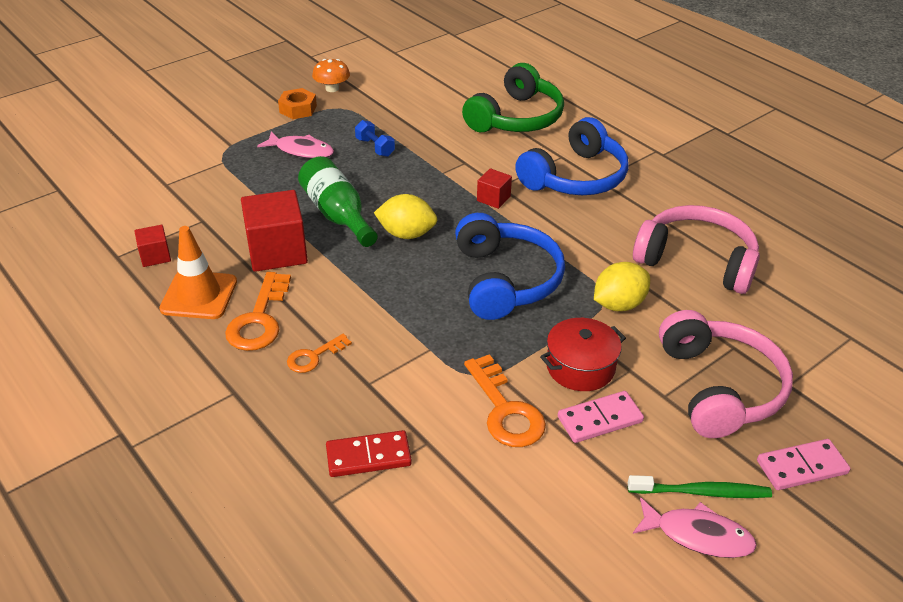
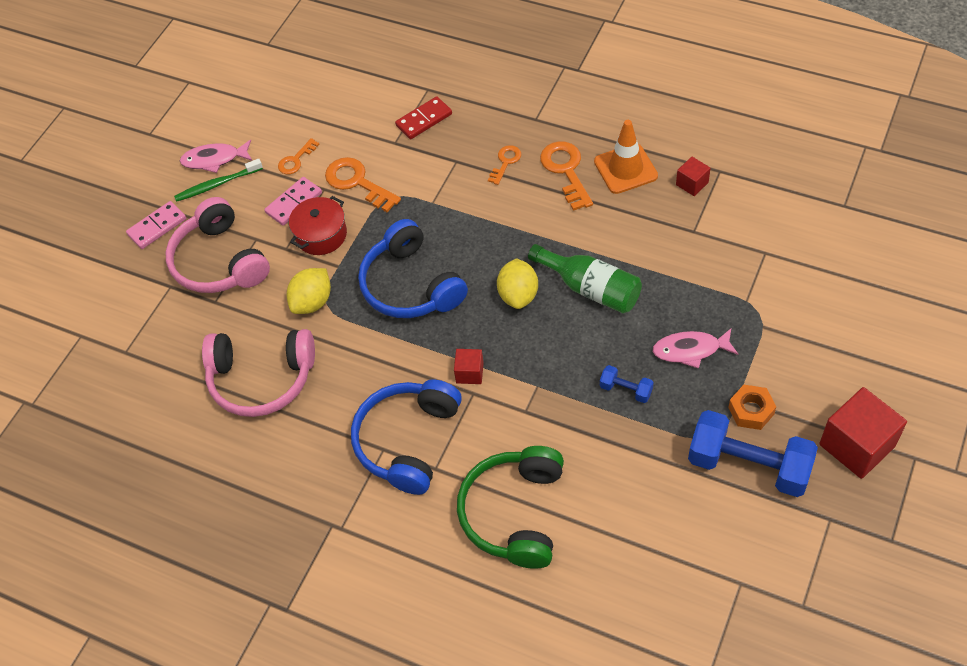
camera: 160 degrees right, 15 degrees up
red cube [241,190,308,272] -> red cube moved to [819,387,907,479]
orange mushroom [312,59,350,92] -> blue dumbbell [688,410,818,497]
yellow lemon [374,194,437,239] -> yellow lemon turned 75 degrees counterclockwise [497,258,538,309]
none -> orange key [278,138,320,174]

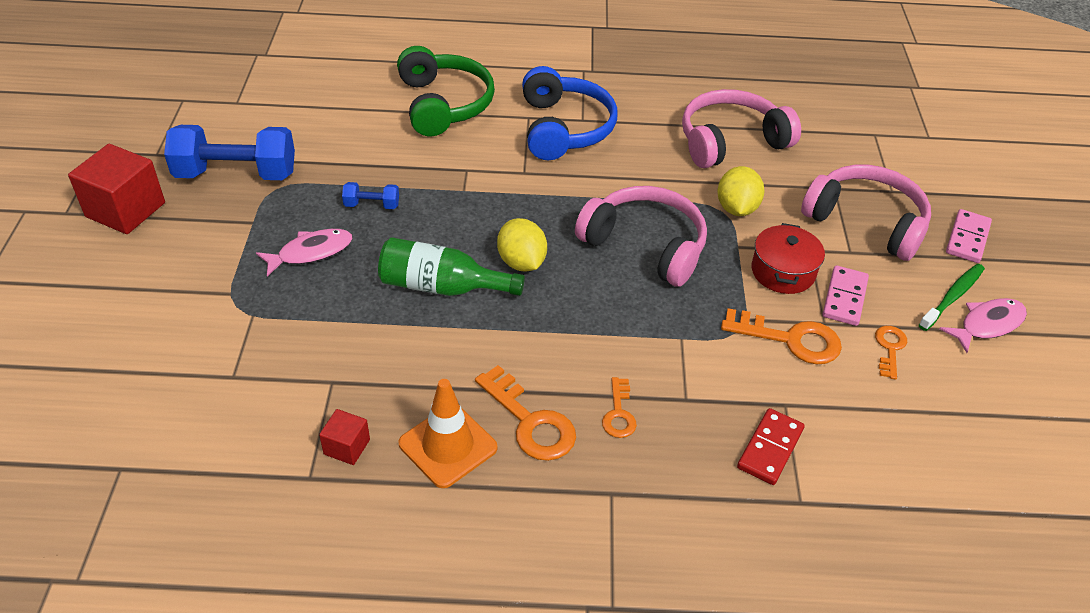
camera: 150 degrees right, 10 degrees down
blue headphones [358,219,468,318] -> pink headphones [575,186,707,287]
red cube [454,349,484,384] -> none
orange nut [728,385,776,430] -> none

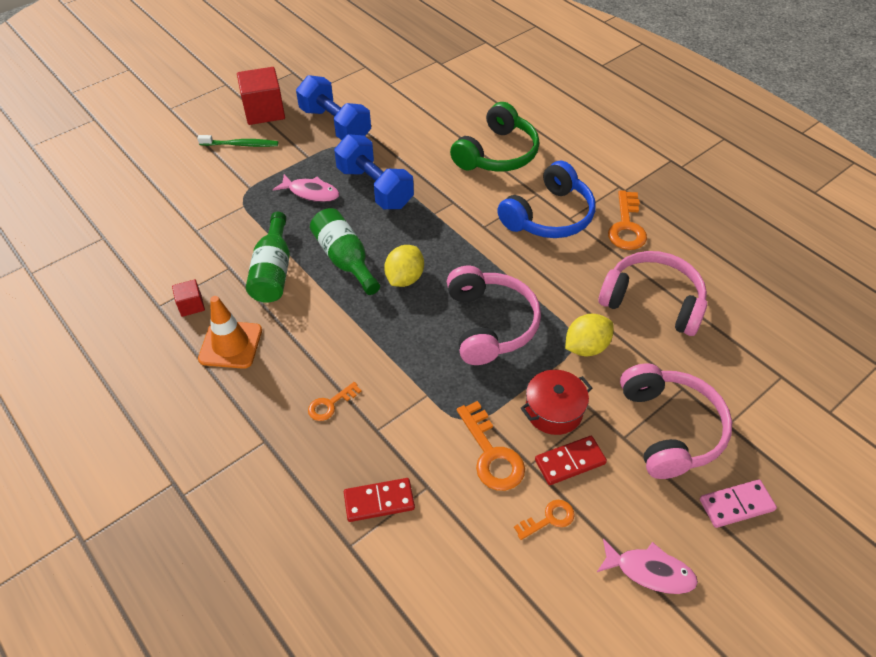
camera: 50 degrees right, 5 degrees up
blue dumbbell [342,182,399,209] -> blue dumbbell [334,134,414,209], size x2.21
orange key [475,365,576,461] -> orange key moved to [608,190,647,250]
pink domino [823,265,869,326] -> red domino [535,436,607,485]
green toothbrush [919,264,985,331] -> green toothbrush moved to [197,135,278,147]
none -> green bottle [246,212,290,303]

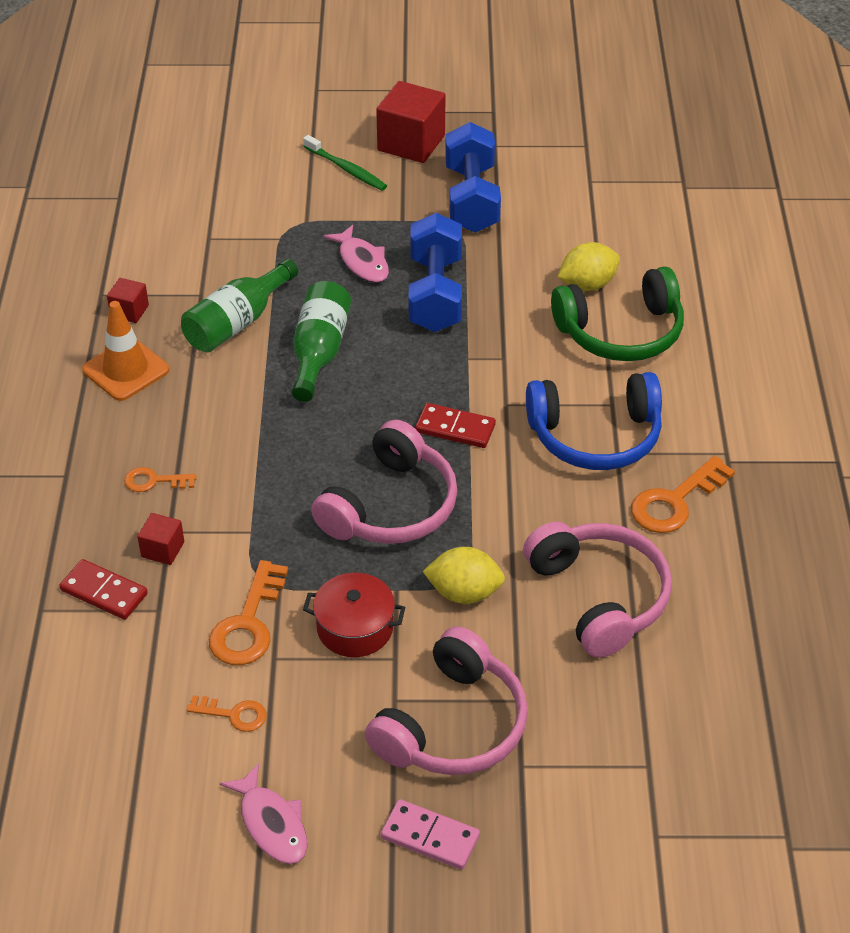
camera: 40 degrees right, 5 degrees down
yellow lemon [384,245,424,287] -> yellow lemon moved to [558,242,620,291]
red domino [535,436,607,485] -> red domino moved to [415,403,496,448]
none -> red cube [137,513,184,565]

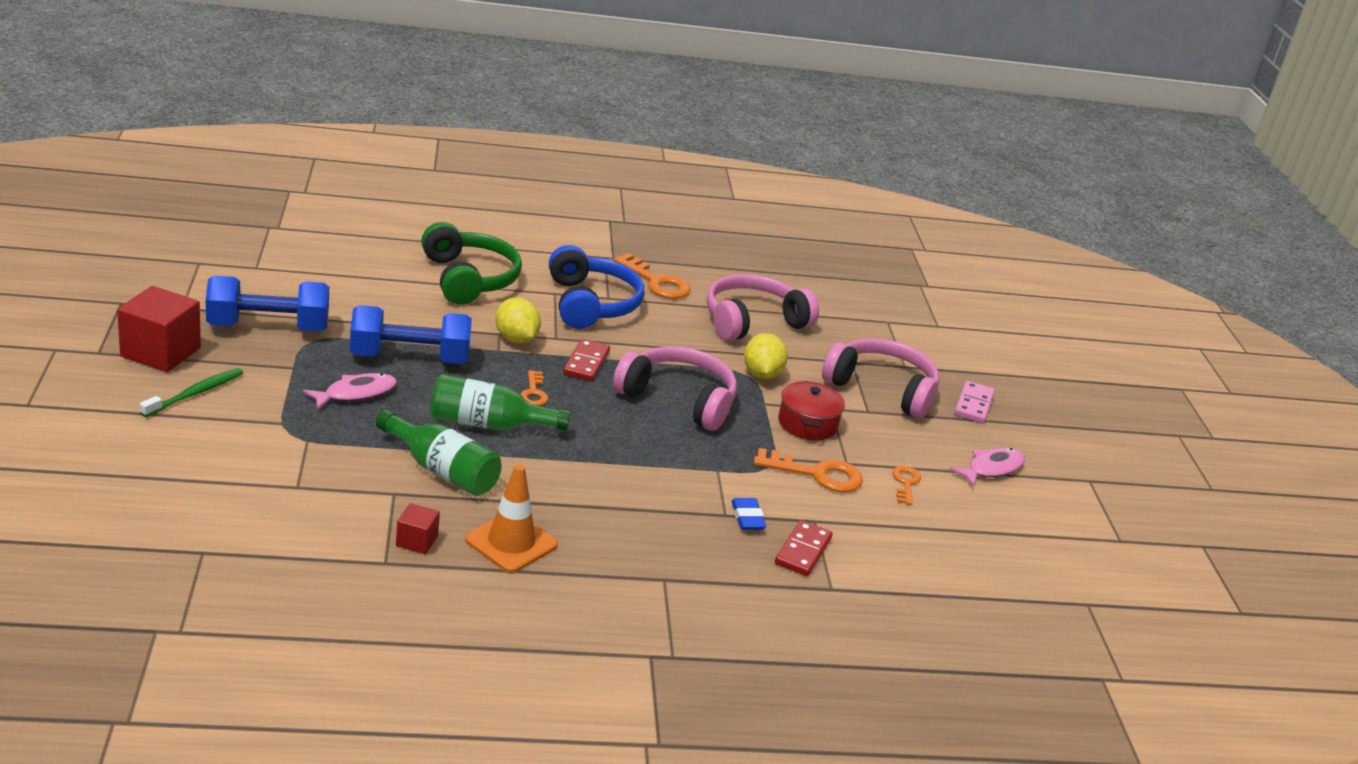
camera: 100 degrees left, 15 degrees down
orange key [124,467,197,492] -> orange key moved to [520,370,548,406]
red cube [137,513,184,565] -> blue eraser [731,498,766,530]
yellow lemon [558,242,620,291] -> yellow lemon moved to [495,297,541,343]

